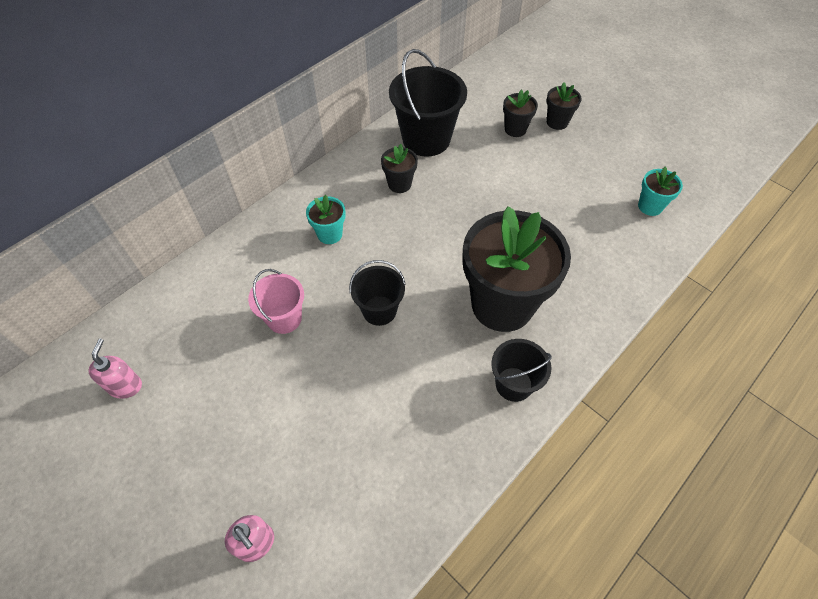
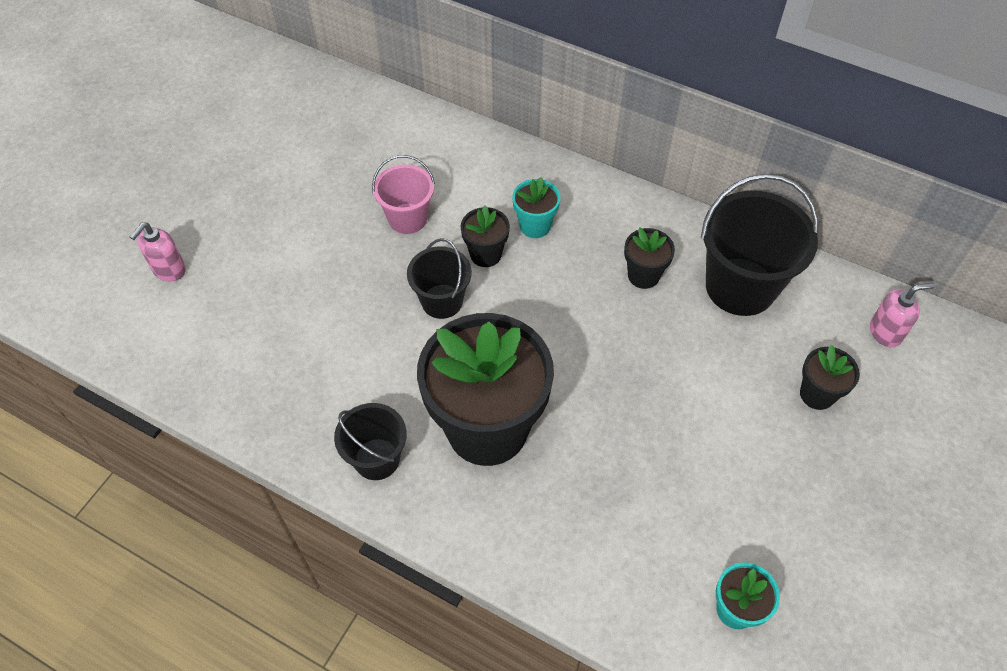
camera: 75 degrees right, 0 degrees up
pink soap dispenser [88,339,142,399] -> pink soap dispenser moved to [870,283,935,347]
black flower pot [547,82,581,130] -> black flower pot moved to [461,205,510,267]

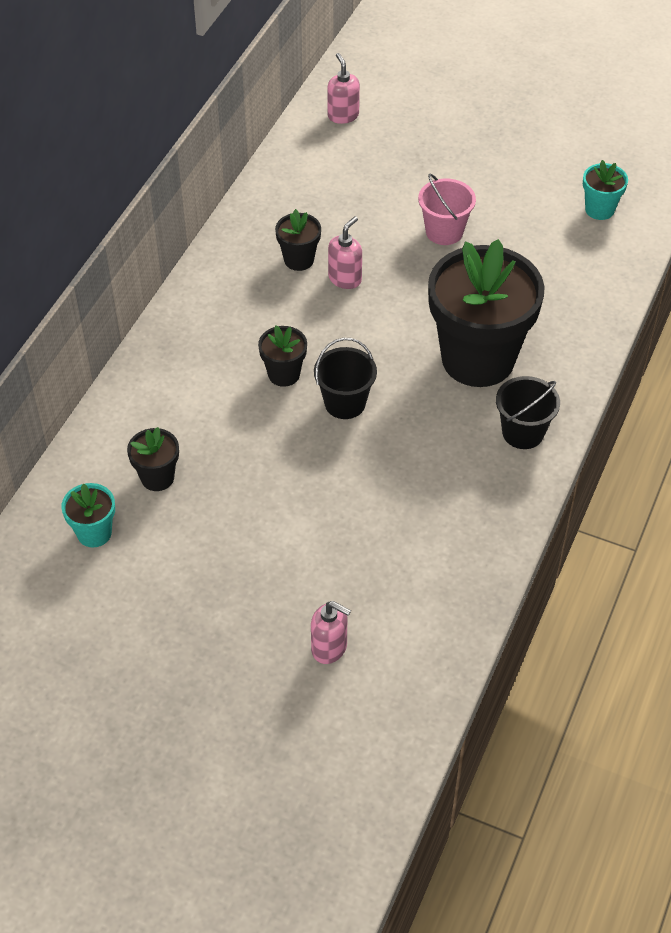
camera: 95 degrees left, 5 degrees down
pink bucket [372,155,435,234] -> pink bucket moved to [418,174,476,245]
turquoise flower pot [512,177,560,238] -> turquoise flower pot moved to [61,483,115,548]
black bucket [701,174,818,316] -> none
black flower pot [800,345,860,410] -> black flower pot moved to [127,427,179,491]
none -> pink soap dispenser [328,216,362,289]

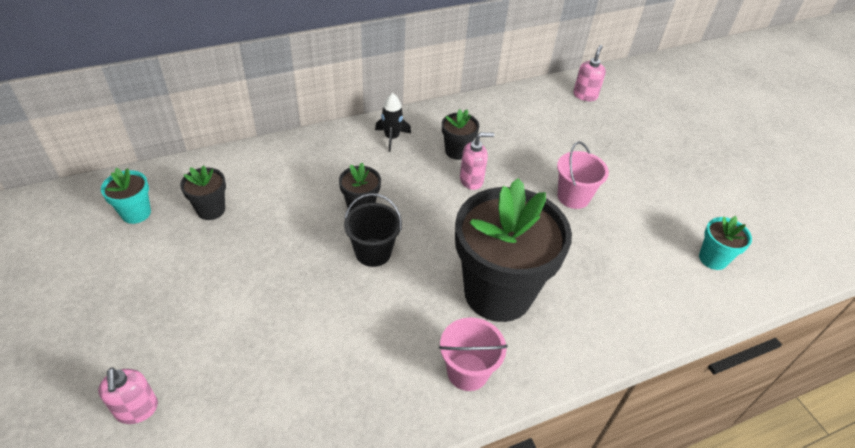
camera: 40 degrees right, 5 degrees down
black bucket [496,376,560,449] -> pink bucket [439,317,508,391]
none -> black rocket [375,93,411,152]

